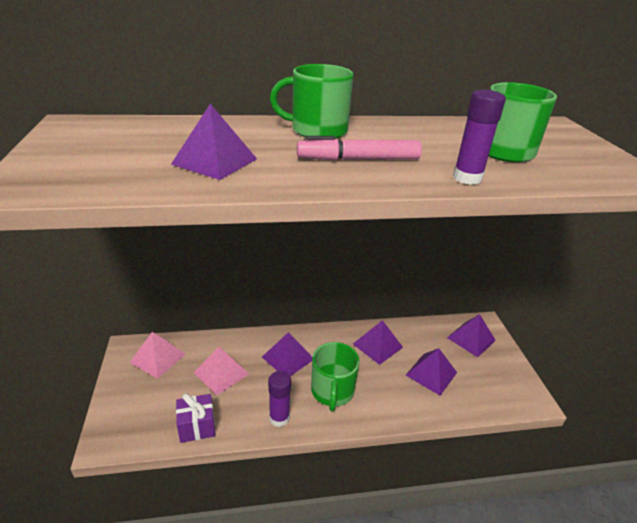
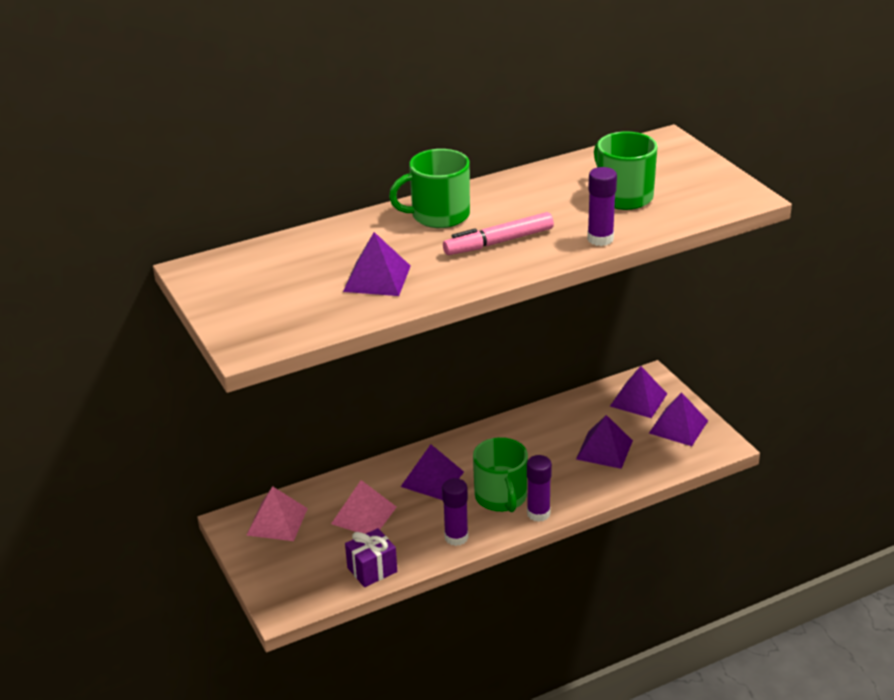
camera: 15 degrees left, 0 degrees up
purple pyramid [353,320,403,365] -> purple pyramid moved to [649,392,708,446]
none -> purple glue stick [527,455,552,522]

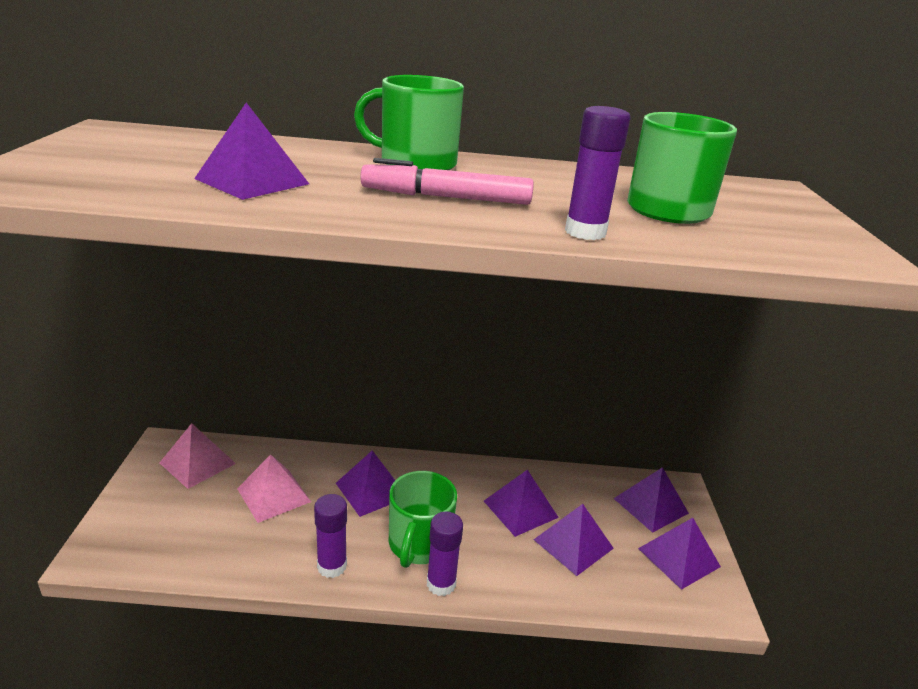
camera: 25 degrees right, 5 degrees down
purple gift [345,528,397,587] -> none
none -> purple pyramid [484,470,559,537]

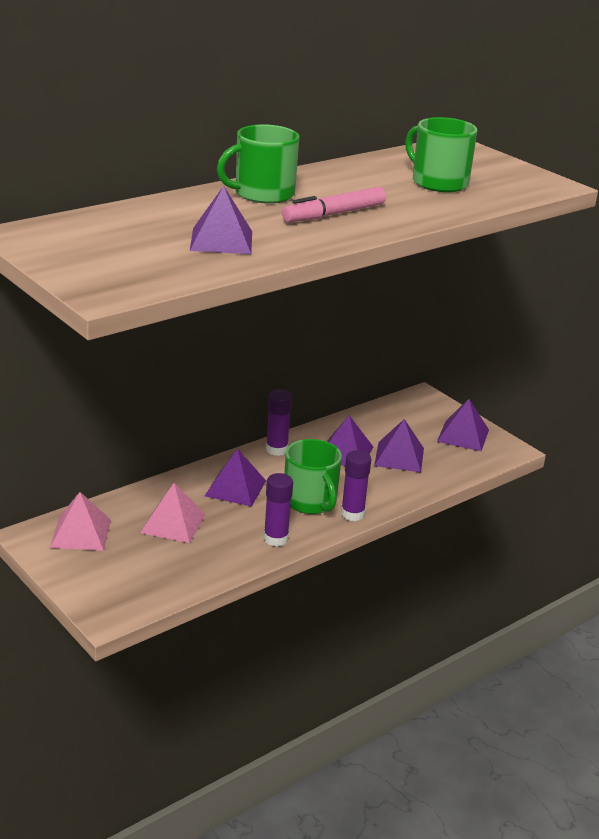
camera: 40 degrees left, 0 degrees up
purple glue stick [565,106,631,240] -> purple glue stick moved to [266,389,292,456]
purple pyramid [614,467,689,533] -> none

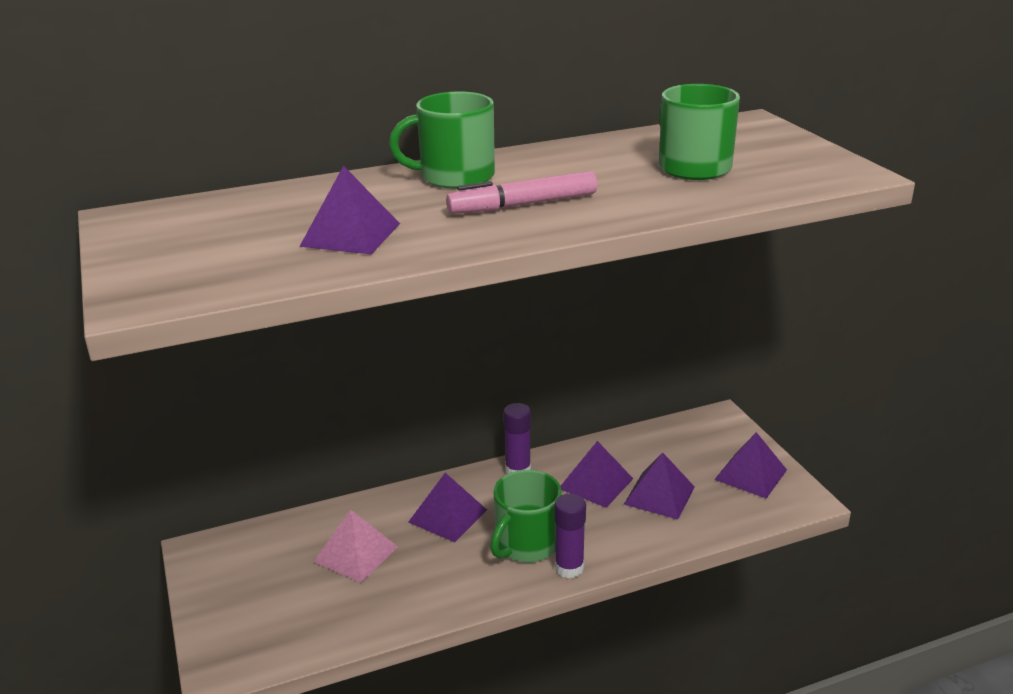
camera: 20 degrees right, 0 degrees up
pink pyramid [50,492,111,551] -> none
purple glue stick [264,473,293,547] -> none
green mug [284,439,342,514] -> green mug turned 45 degrees clockwise [490,470,562,562]

